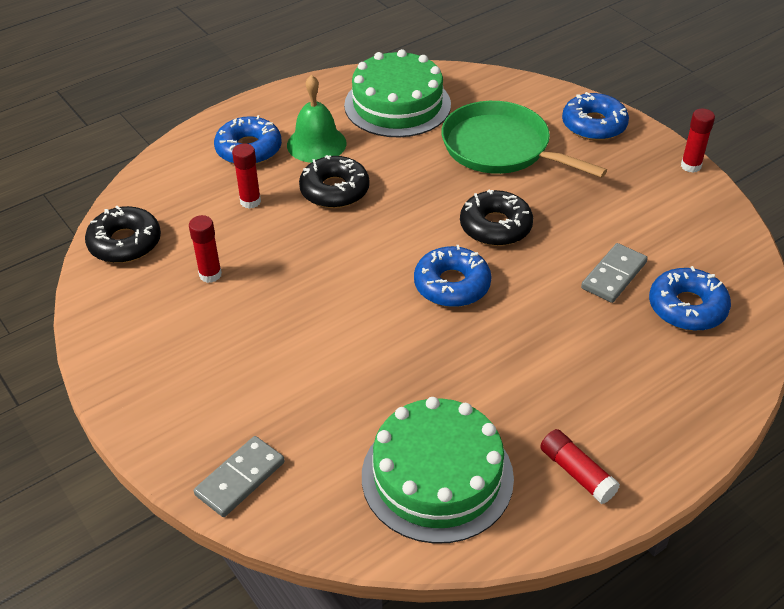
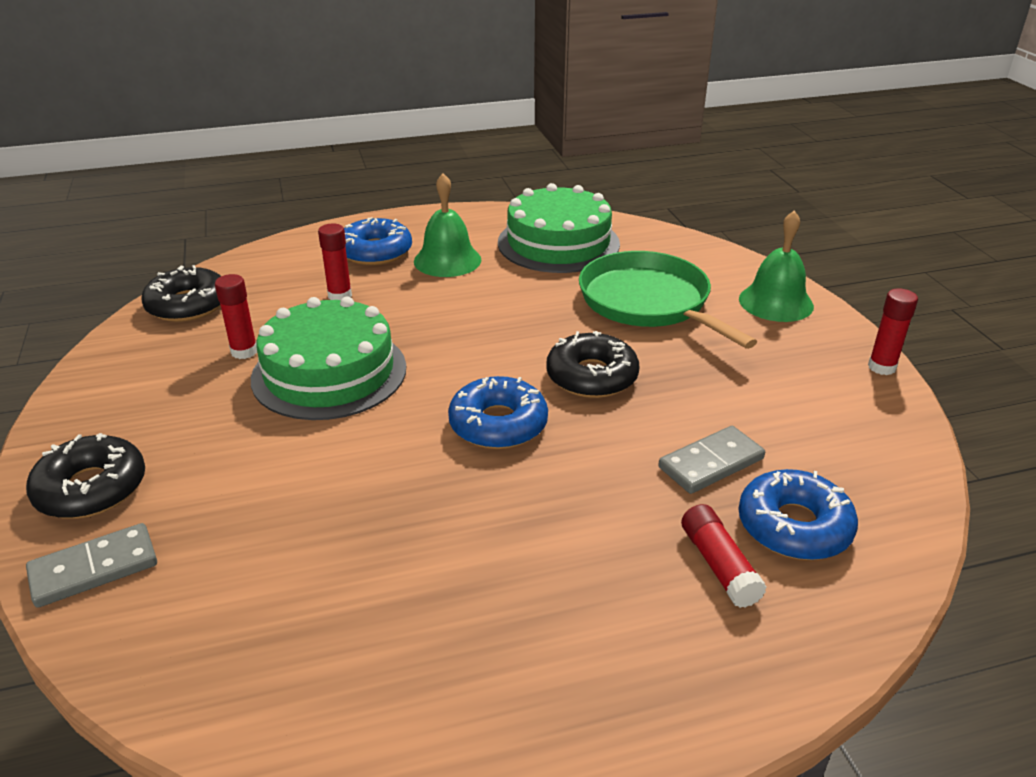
camera: 20 degrees right, 10 degrees down
black donut [299,155,369,208] -> black donut moved to [26,433,145,519]
green cake [362,397,514,544] -> green cake moved to [251,297,406,420]
red glue stick [540,429,620,504] -> red glue stick moved to [681,504,767,608]
blue donut [562,92,629,141] -> green bell [739,211,814,322]

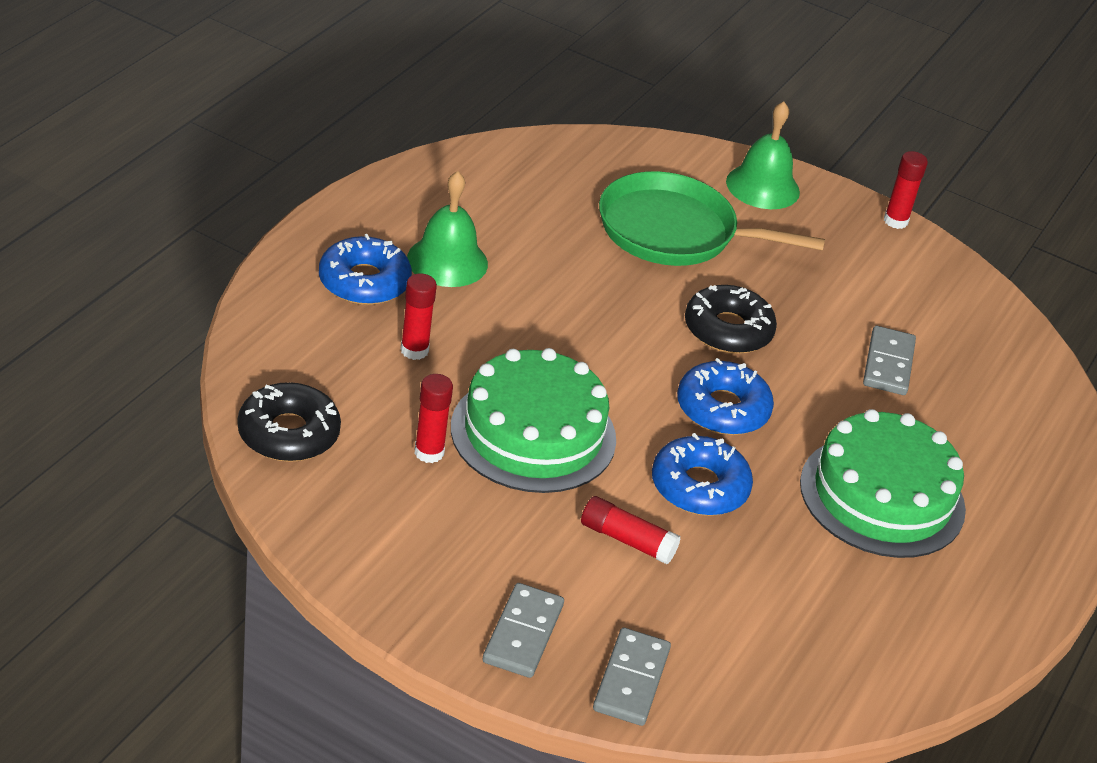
camera: 50 degrees left, 5 degrees up
black donut [26,433,145,519] -> grey domino [483,583,564,678]
green cake [498,183,620,273] -> green cake moved to [800,409,966,558]
red glue stick [681,504,767,608] -> red glue stick moved to [581,496,681,564]
blue donut [738,469,858,560] -> blue donut moved to [652,433,753,516]

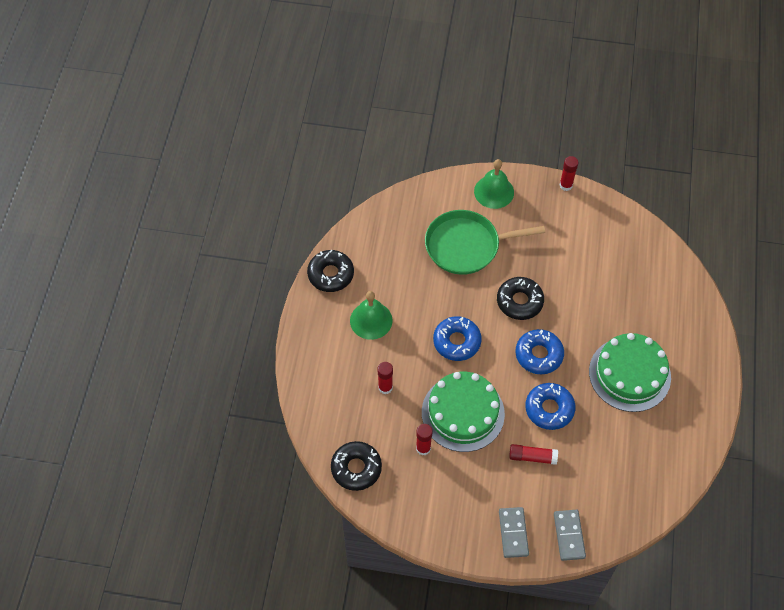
camera: 15 degrees left, 20 degrees up
blue donut [319,234,412,305] -> blue donut moved to [433,316,482,361]
grey domino [863,326,916,395] -> none
none -> black donut [307,249,354,292]

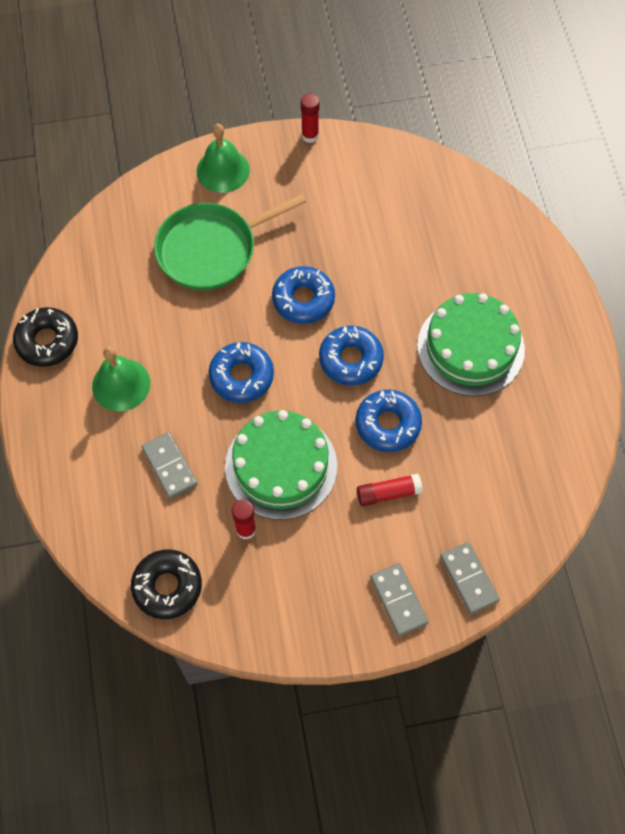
camera: 20 degrees left, 5 degrees up
red glue stick [378,362,393,394] -> grey domino [142,432,197,499]
black donut [497,277,544,320] -> blue donut [272,266,335,324]

